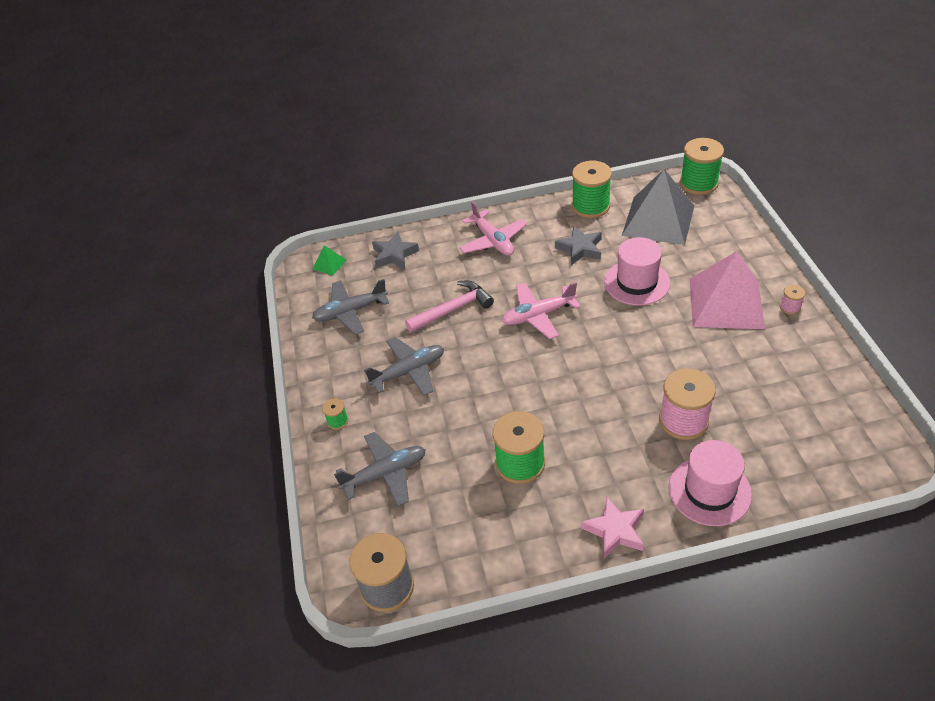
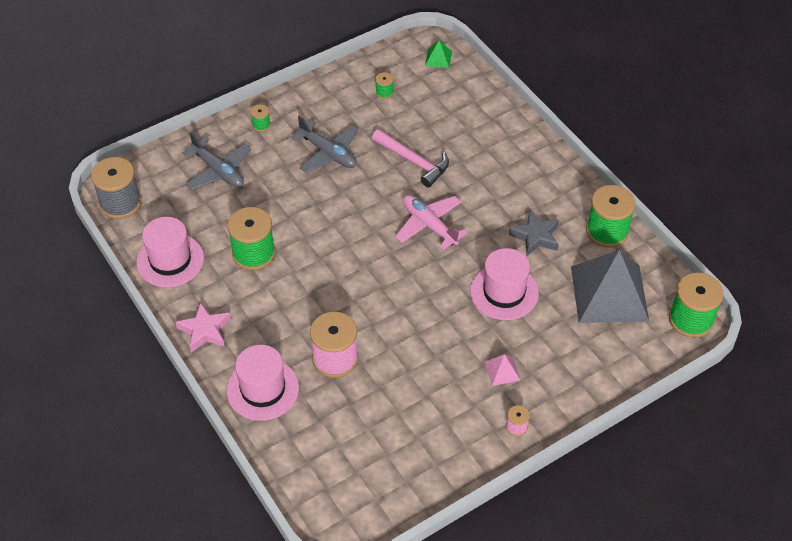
camera: 65 degrees right, 5 degrees up
grey plane [312,279,389,335] -> green spool [375,72,394,99]
grey star [372,232,419,269] -> none
pink plane [459,201,527,256] -> none
pink pyramid [689,251,765,329] -> pink pyramid [485,354,520,386], size x0.41
none -> pink hat [136,217,204,287]

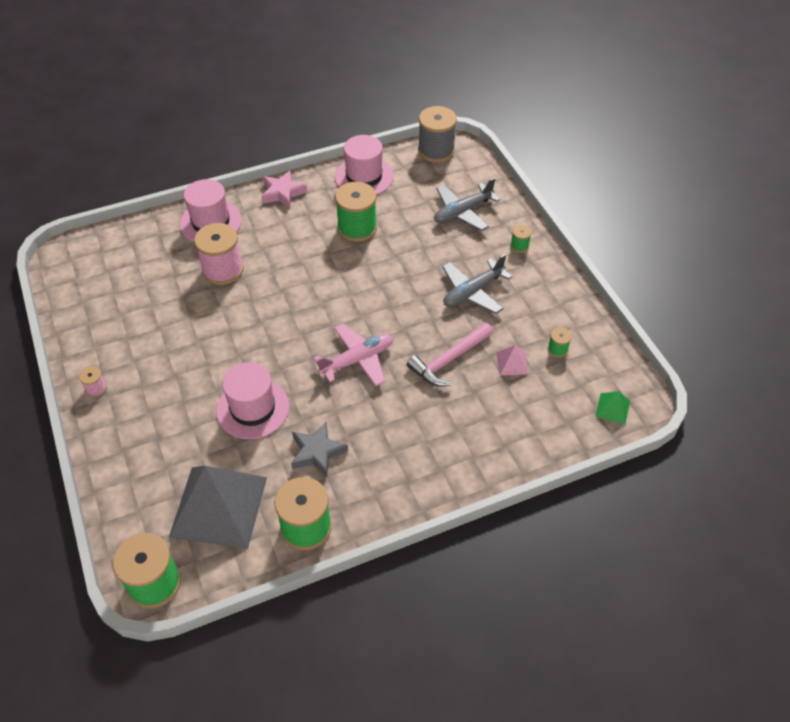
camera: 100 degrees right, 0 degrees up
pink pyramid [485,354,520,386] -> pink pyramid moved to [496,345,528,375]

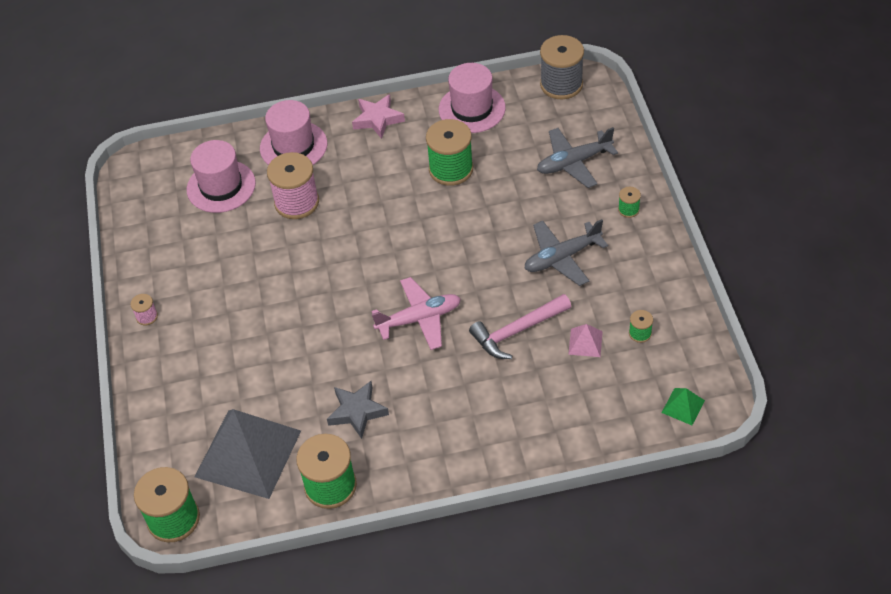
camera: 15 degrees right, 0 degrees up
pink hat [216,362,289,439] -> pink hat moved to [187,140,256,213]

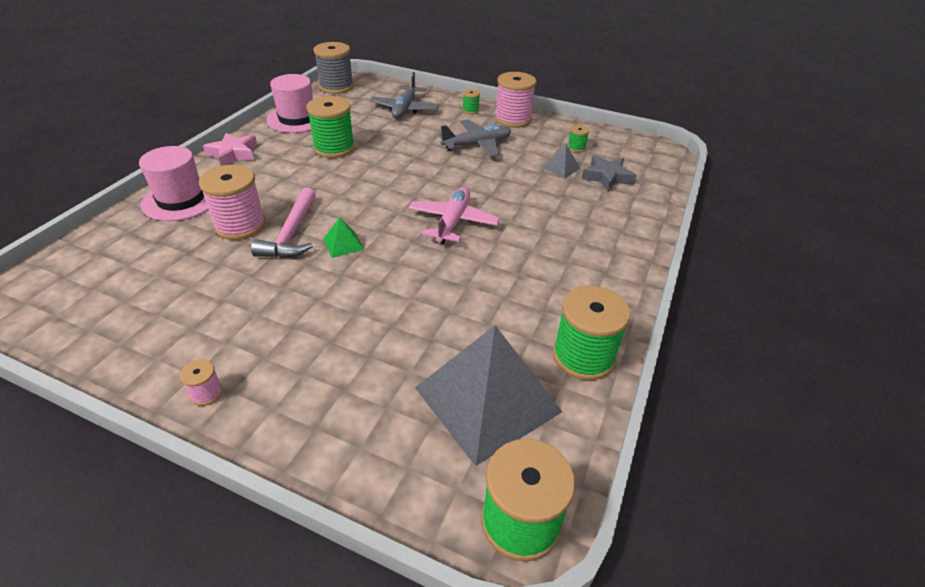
camera: 60 degrees left, 10 degrees down
pink hat [187,140,256,213] -> none
grey star [327,381,389,439] -> grey star moved to [582,155,637,192]
pink hammer [469,294,571,359] -> pink hammer moved to [251,188,316,258]
grey plane [524,219,608,286] -> grey plane turned 120 degrees counterclockwise [439,120,511,157]
pink pyramid [568,324,603,357] -> grey pyramid [543,144,581,178]
green pyramid [662,388,705,425] -> green pyramid moved to [323,217,364,258]
none -> pink spool [495,72,537,128]

